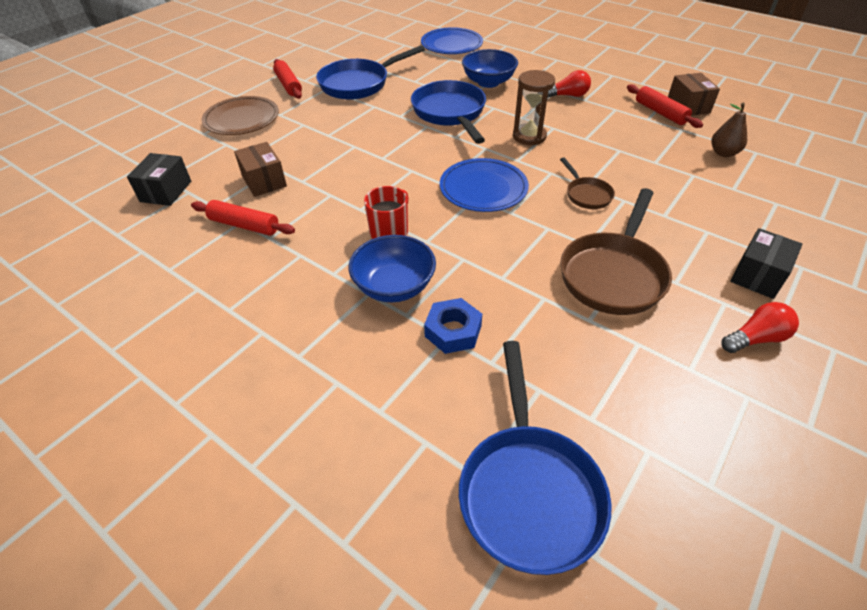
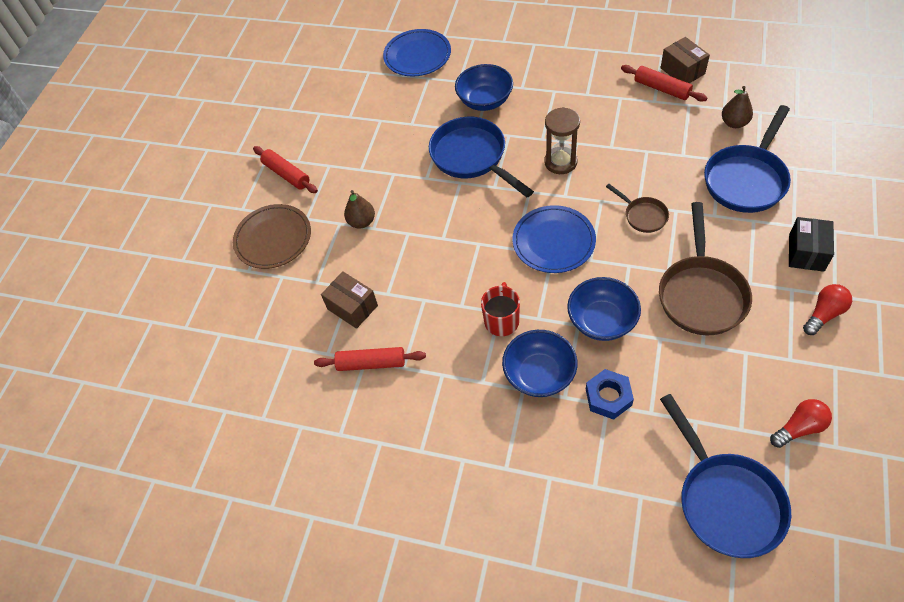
camera: 15 degrees left, 10 degrees up
black box [127,153,191,206] -> none
blue pan [316,45,425,100] -> blue pan moved to [704,105,791,213]
red light bulb [547,70,591,98] -> red light bulb moved to [770,399,832,448]
none -> brown pear [344,190,375,229]
none -> blue bowl [567,277,641,341]

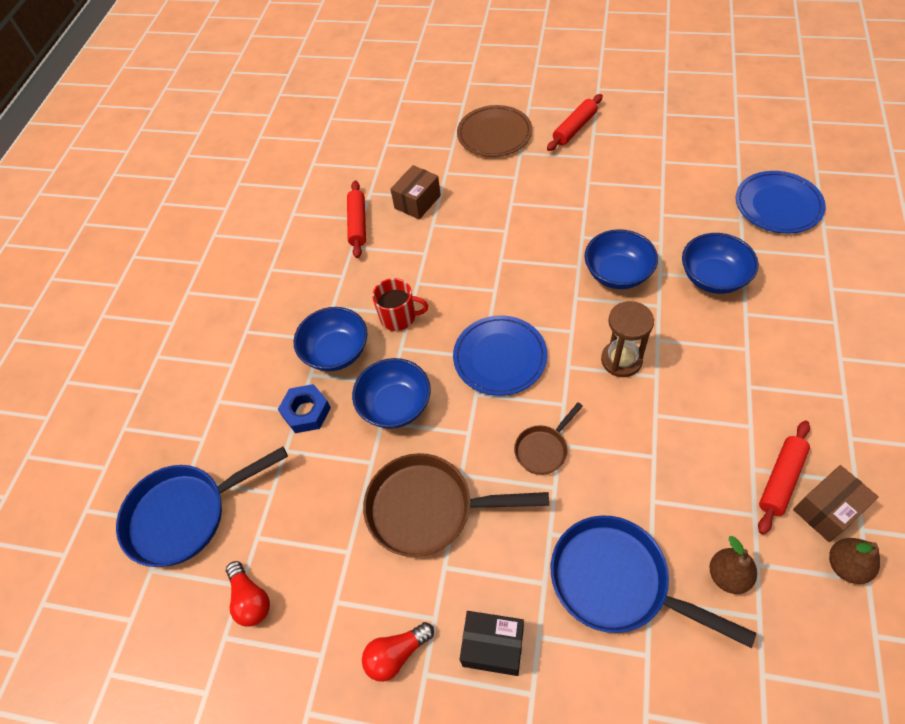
camera: 85 degrees right, 0 degrees up
brown pear [344,190,375,229] -> brown pear moved to [829,538,880,584]
blue pan [429,117,534,197] -> blue bowl [585,229,658,289]
red light bulb [803,284,852,335] -> red light bulb turned 105 degrees clockwise [362,622,434,682]

